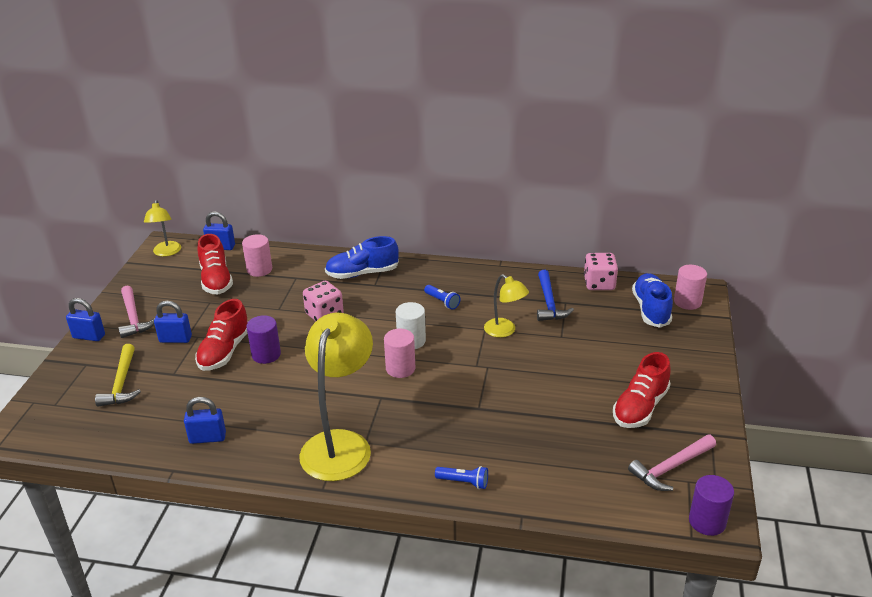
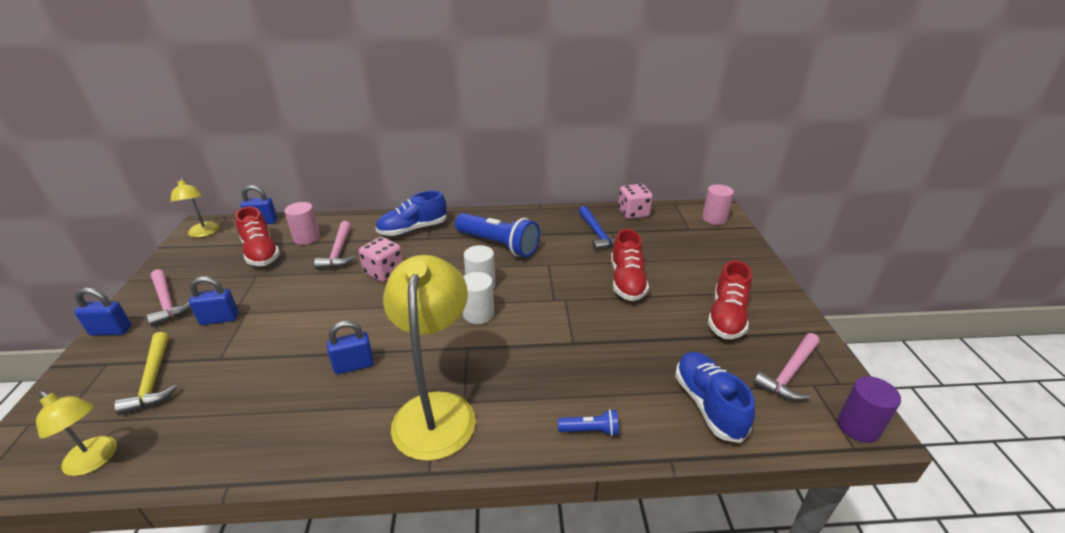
camera: 15 degrees left, 0 degrees up
blue padlock [184,397,226,444] -> blue padlock moved to [327,321,374,374]
red shoe [195,299,248,371] -> red shoe moved to [611,229,649,301]
purple cylinder [246,315,281,364] -> none
pink cylinder [384,329,415,378] -> white cylinder [463,272,494,324]
blue flashlight [424,285,460,310] -> blue flashlight [455,213,540,257], size x2.21
yellow lamp [484,274,529,338] -> yellow lamp moved to [36,391,117,476]
blue shoe [632,273,673,328] -> blue shoe moved to [675,352,755,443]
none -> pink hammer [314,221,355,269]

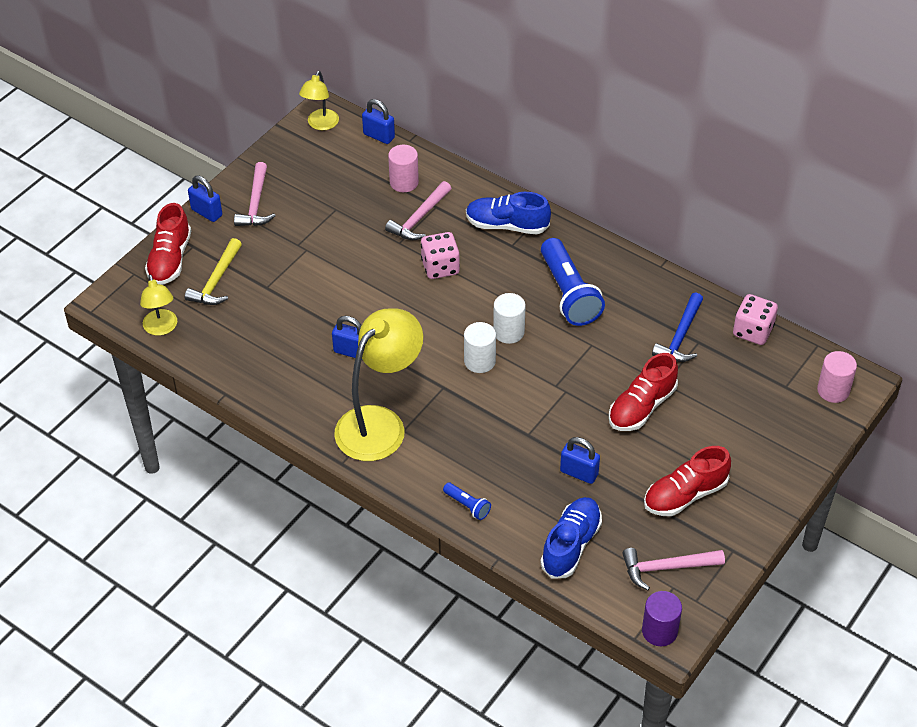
camera: 40 degrees right, 15 degrees up
blue padlock [189,276,239,325] -> blue padlock moved to [560,437,600,484]
red shoe [235,207,280,266] -> red shoe moved to [145,203,191,285]

